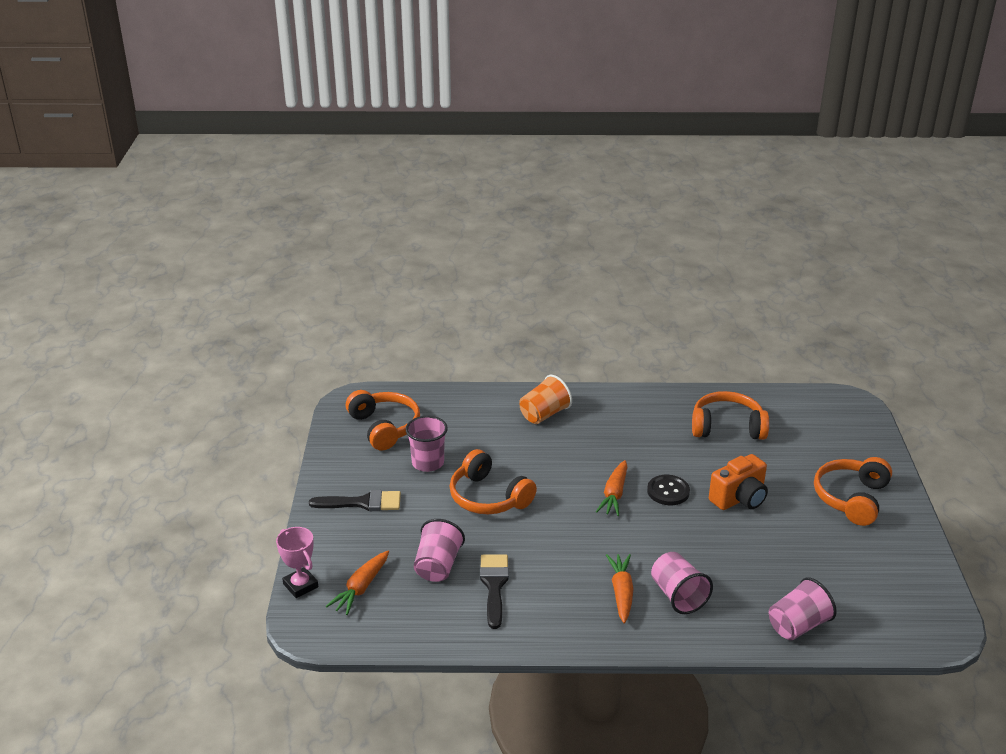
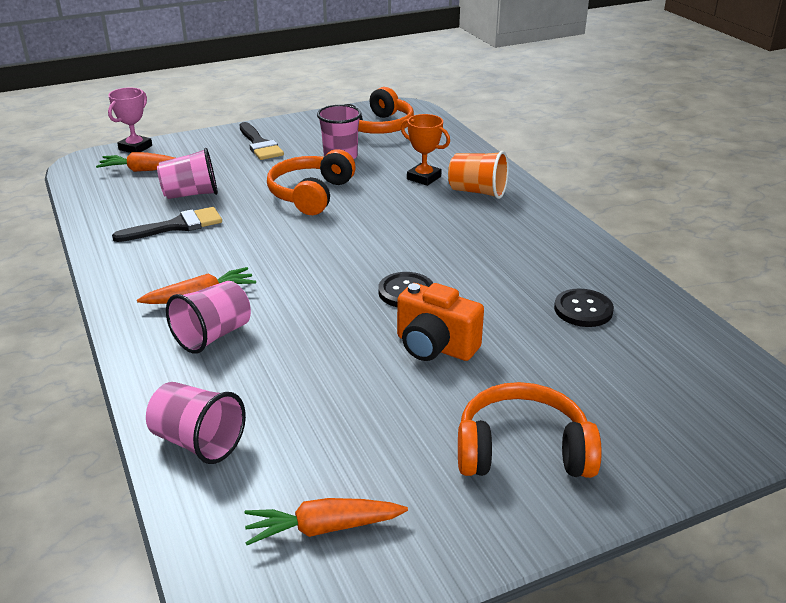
camera: 65 degrees right, 0 degrees up
orange carrot [596,460,627,516] -> orange carrot moved to [244,498,408,545]
orange headphones [692,391,769,440] -> black button [554,288,614,327]
none -> orange trophy [401,114,450,186]

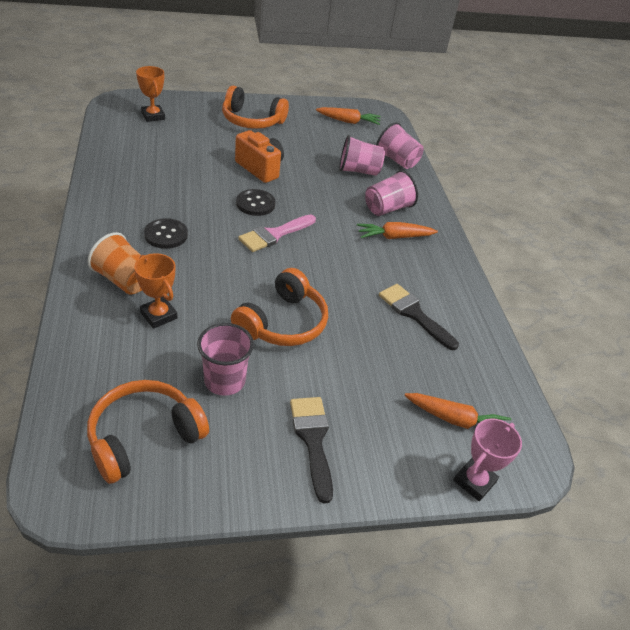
camera: 170 degrees left, 10 degrees up
black brush [112,207,222,242] -> black brush turned 60 degrees clockwise [379,284,459,350]
pink cup [157,148,218,199] -> pink cup moved to [339,135,385,176]
black button [554,288,614,327] -> black button moved to [144,218,188,249]
none -> orange trophy [136,66,165,122]
none -> pink brush [238,214,316,252]

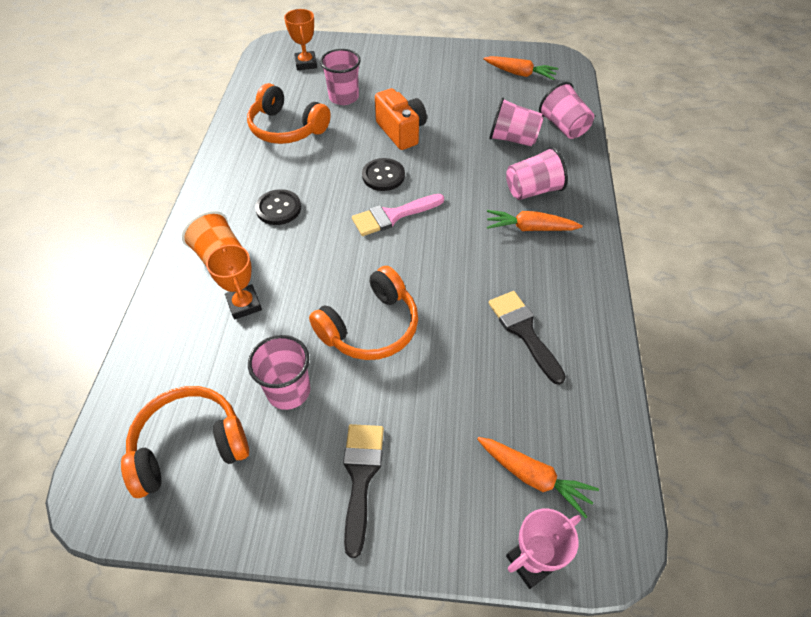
camera: 20 degrees right, 10 degrees up
orange headphones [222,86,289,129] -> orange headphones moved to [247,83,331,144]
none -> pink cup [320,49,361,105]

